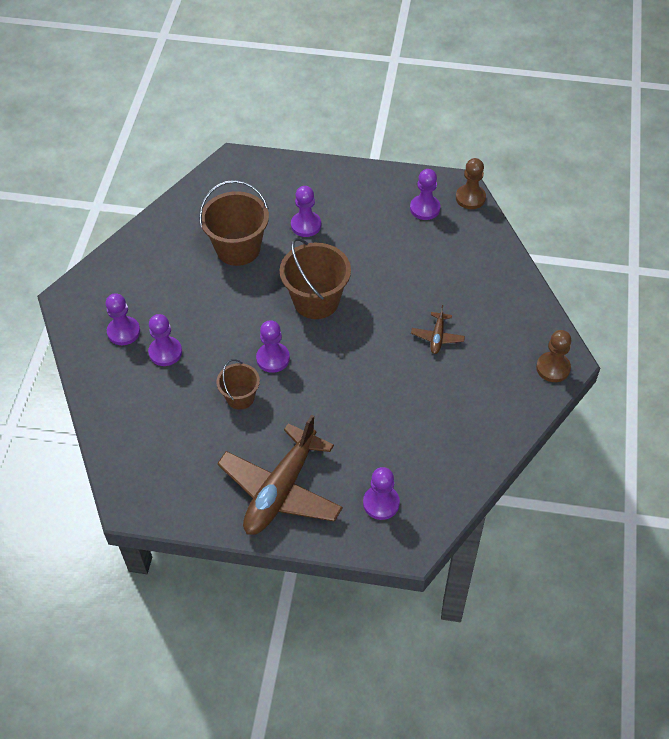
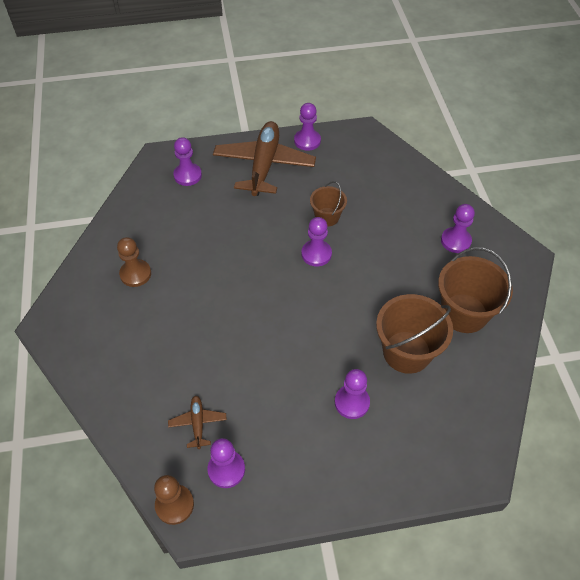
camera: 160 degrees right, 0 degrees up
purple pawn [148,314,182,366] -> purple pawn moved to [294,103,321,151]
brown bucket [280,238,351,319] -> brown bucket moved to [438,247,513,333]
brown plane [411,305,465,354] -> brown plane moved to [168,396,227,449]
brown pawn [536,330,572,382] -> brown pawn moved to [117,237,151,287]

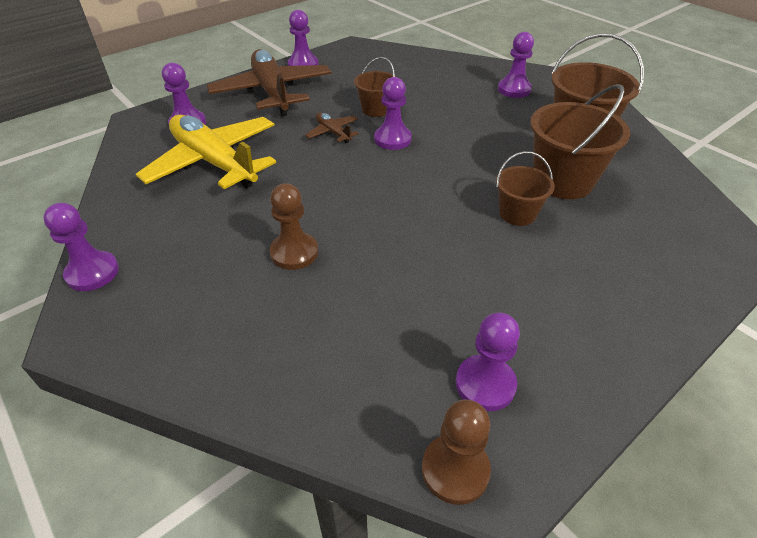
camera: 30 degrees left, 10 degrees down
brown pawn [117,237,151,287] -> brown pawn moved to [270,183,318,270]
brown plane [168,396,227,449] -> brown plane moved to [305,112,359,143]
purple pawn [335,369,370,419] -> purple pawn moved to [43,203,119,291]
none -> yellow plane [136,115,276,189]
none -> brown bucket [496,151,555,226]

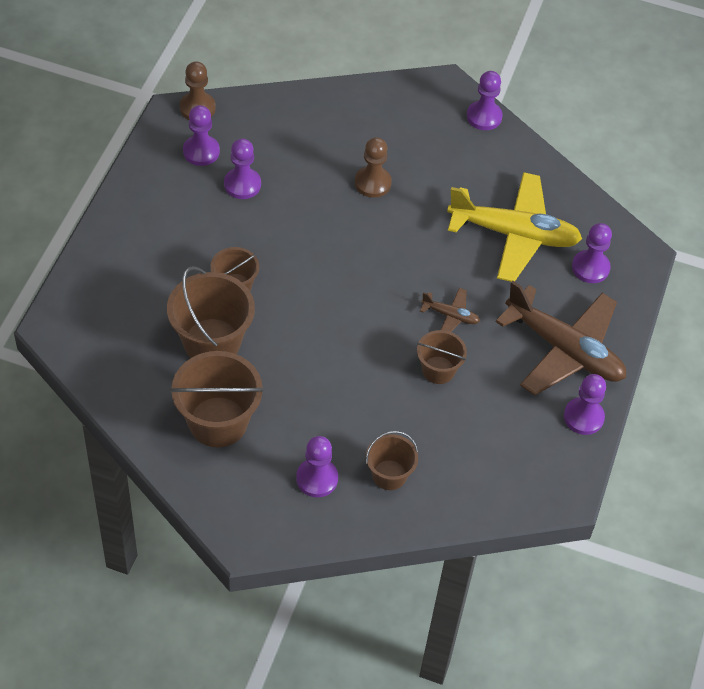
camera: 145 degrees right, 10 degrees up
purple pawn [374,77,412,150] -> purple pawn moved to [224,138,261,199]
none -> brown bucket [366,431,418,490]

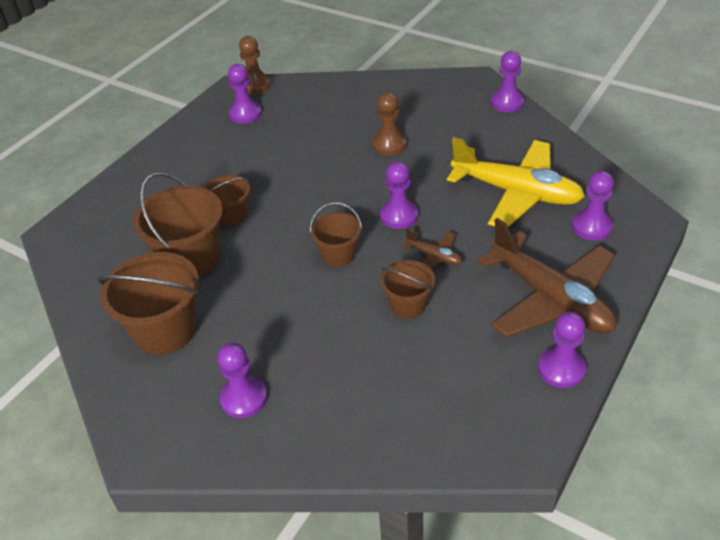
camera: 20 degrees right, 10 degrees down
purple pawn [224,138,261,199] -> purple pawn moved to [380,161,418,229]
brown bucket [366,431,418,490] -> brown bucket moved to [310,202,362,267]

